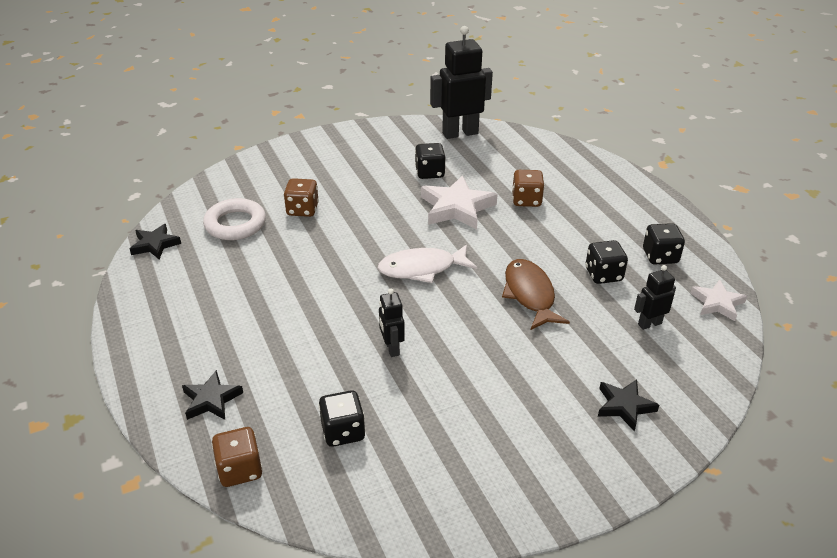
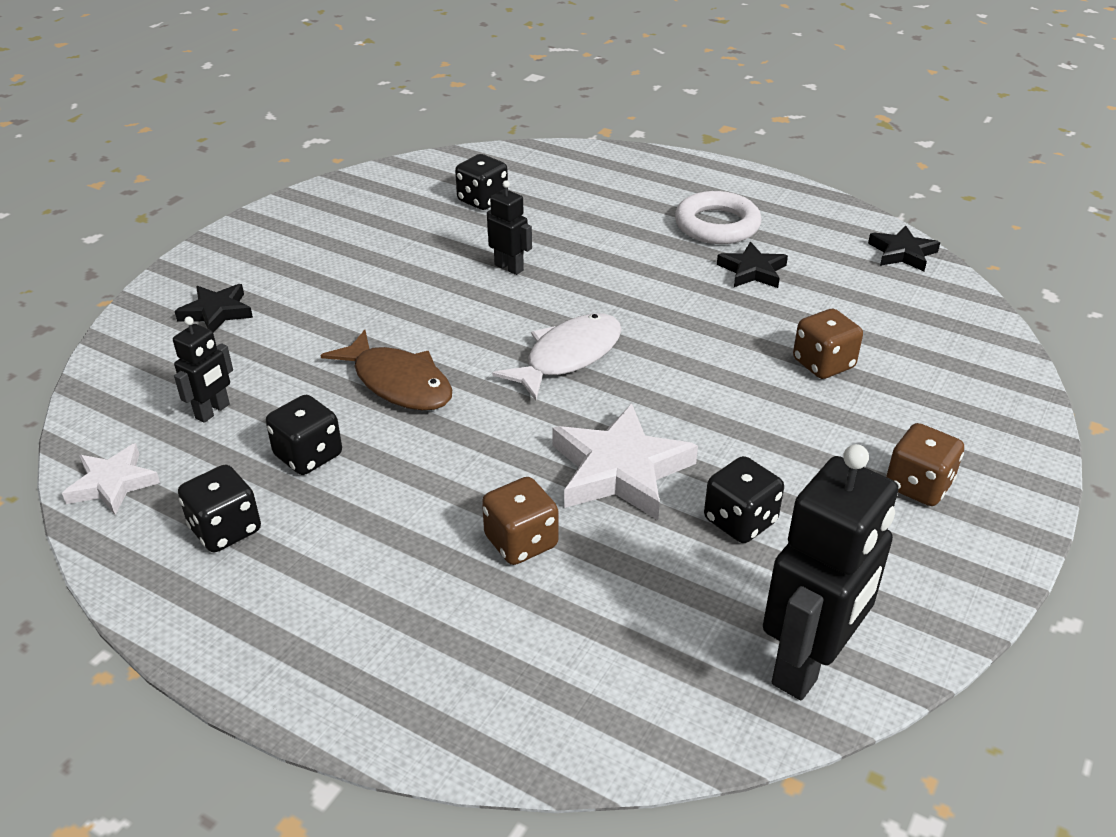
camera: 145 degrees right, 0 degrees up
black star [182,370,243,420] -> black star moved to [717,242,788,288]
white ring [203,198,266,240] -> white ring moved to [675,191,762,244]
brown dice [212,427,263,487] -> brown dice moved to [886,423,964,506]

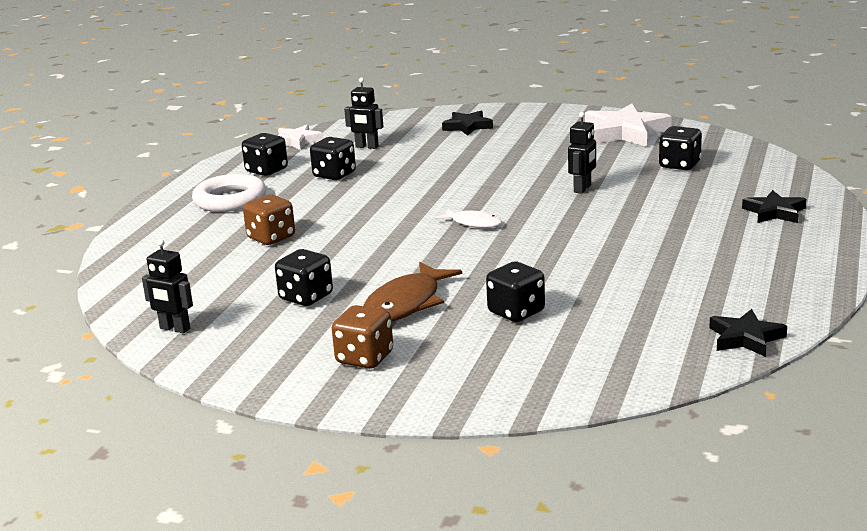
camera: 80 degrees right, 15 degrees down
brown fish [320,330,452,410] -> brown fish moved to [363,262,462,322]
white fish [492,314,621,400] -> white fish [435,208,503,228], size x0.59
white star [552,404,698,520] -> white star moved to [585,103,672,147]
white ring [675,191,762,244] -> white ring moved to [192,174,266,212]
black star [717,242,788,288] -> black star moved to [742,190,806,223]
black robot [763,444,898,700] -> black robot [142,239,193,333], size x0.50
brown dice [793,309,863,379] -> black dice [486,261,545,322]

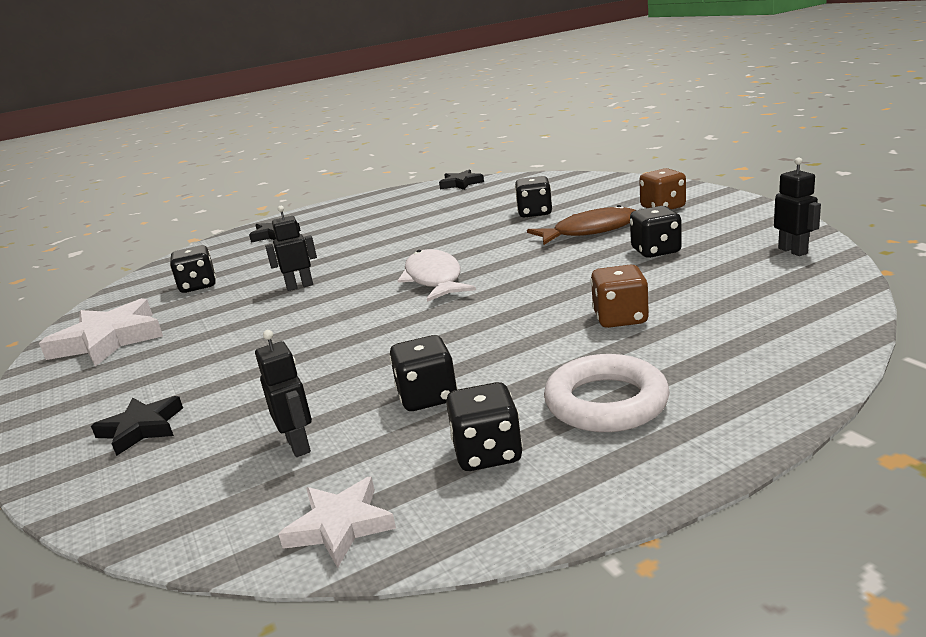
camera: 135 degrees left, 0 degrees up
white fish [435,208,503,228] -> white fish [398,249,476,302], size x1.70

